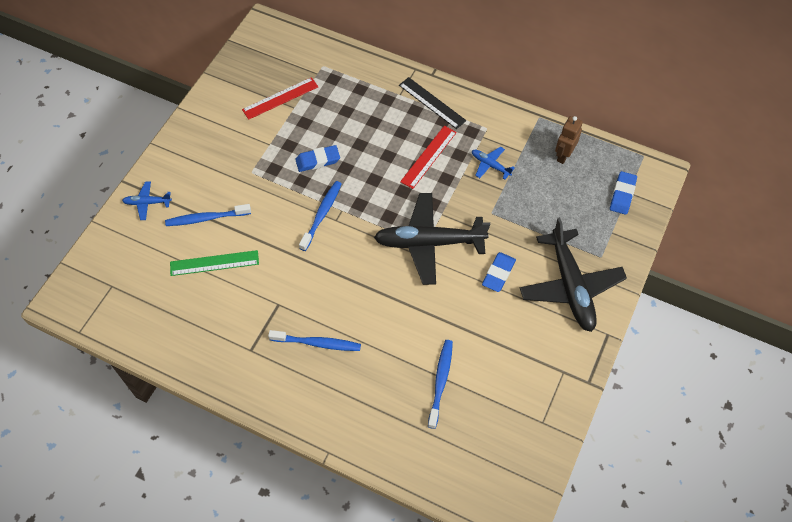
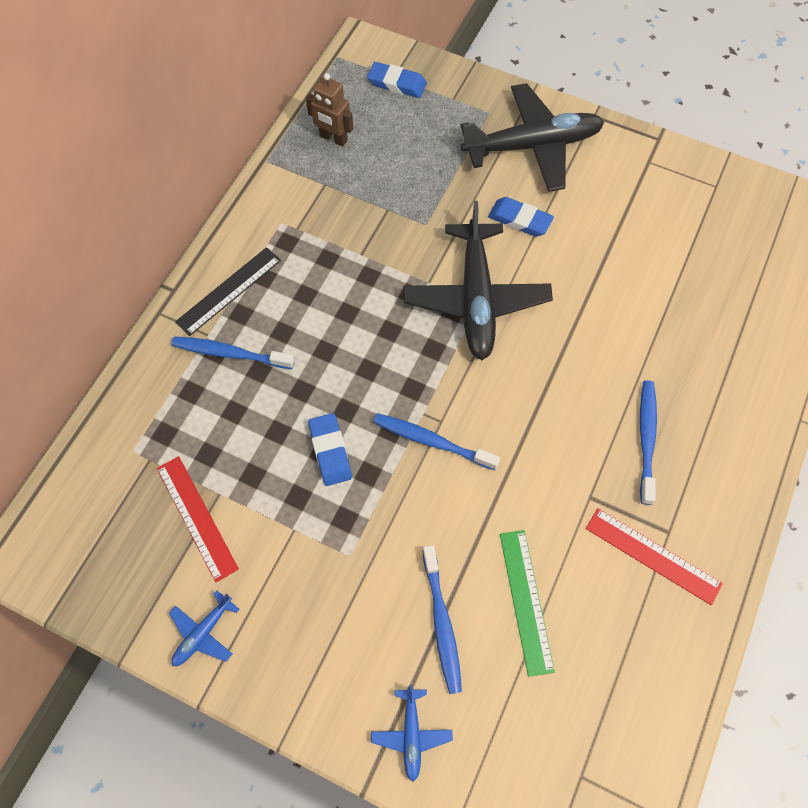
camera: 90 degrees left, 5 degrees up
red ruler [400,126,457,189] -> red ruler moved to [586,508,723,605]
blue toothbrush [428,340,453,429] -> blue toothbrush moved to [171,336,295,369]
blue plane [472,147,515,180] -> blue plane moved to [169,590,239,666]

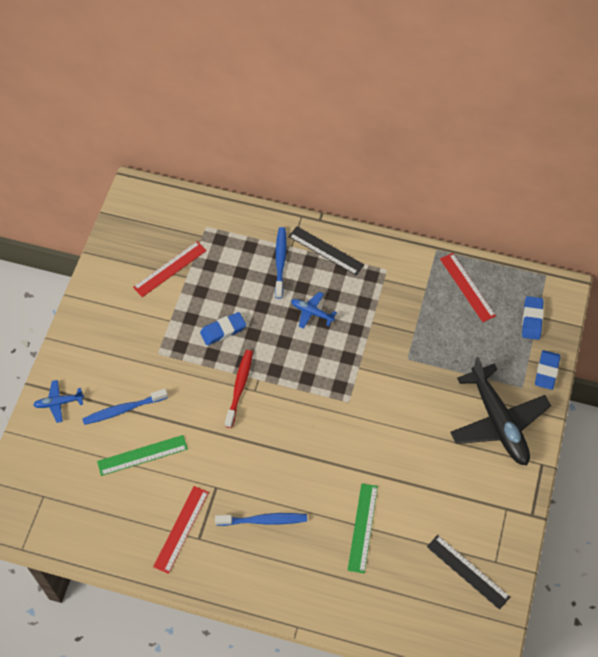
camera: 80 degrees right, 5 degrees down
blue plane [169,590,239,666] -> blue plane moved to [291,292,337,329]
brown robot [306,73,354,147] -> red ruler [440,253,496,322]
blue toothbrush [373,413,500,470] -> red toothbrush [225,350,253,428]
black plane [403,201,553,360] -> none
blue eraser [488,197,554,237] -> blue eraser moved to [535,350,560,390]
none -> green ruler [348,483,378,573]
none -> black ruler [427,535,510,610]

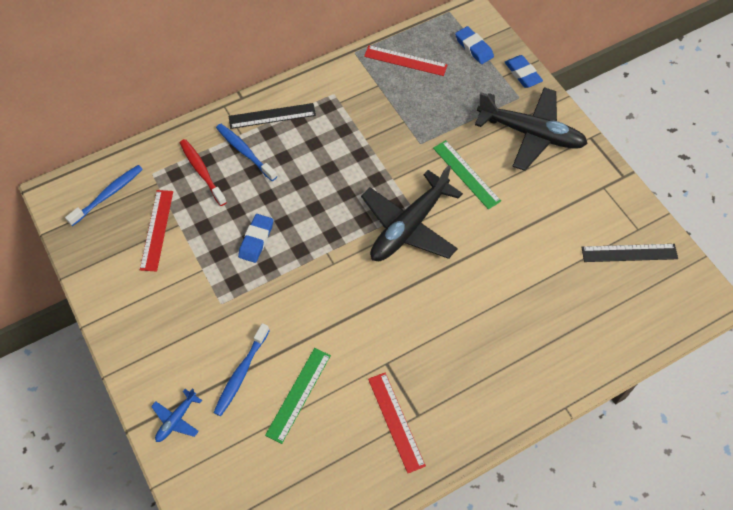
camera: 45 degrees left, 0 degrees up
blue toothbrush [215,513,307,526] -> blue toothbrush moved to [65,165,143,226]
red toothbrush [225,350,253,428] -> red toothbrush moved to [180,139,227,206]
blue plane [291,292,337,329] -> none
green ruler [348,483,378,573] -> green ruler moved to [433,140,501,209]
none -> black plane [361,165,463,261]

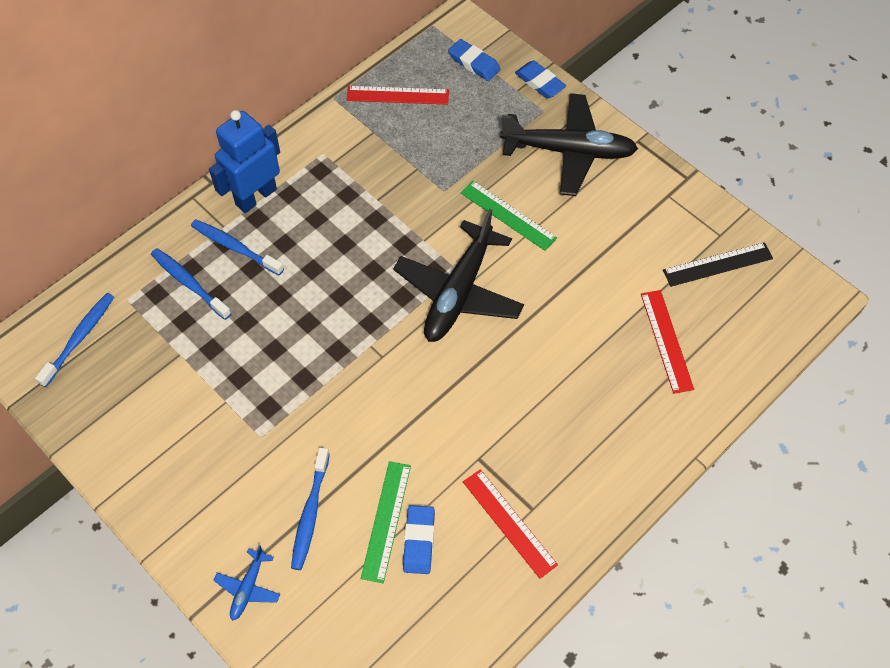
camera: 15 degrees left, 0 degrees up
red ruler [140,190,173,272] -> red ruler moved to [641,290,694,394]
red toothbrush [180,139,227,206] -> blue toothbrush [151,248,232,320]
black ruler [229,103,316,129] -> blue robot [209,110,280,213]
blue eraser [238,214,273,263] -> blue eraser moved to [403,505,435,574]

